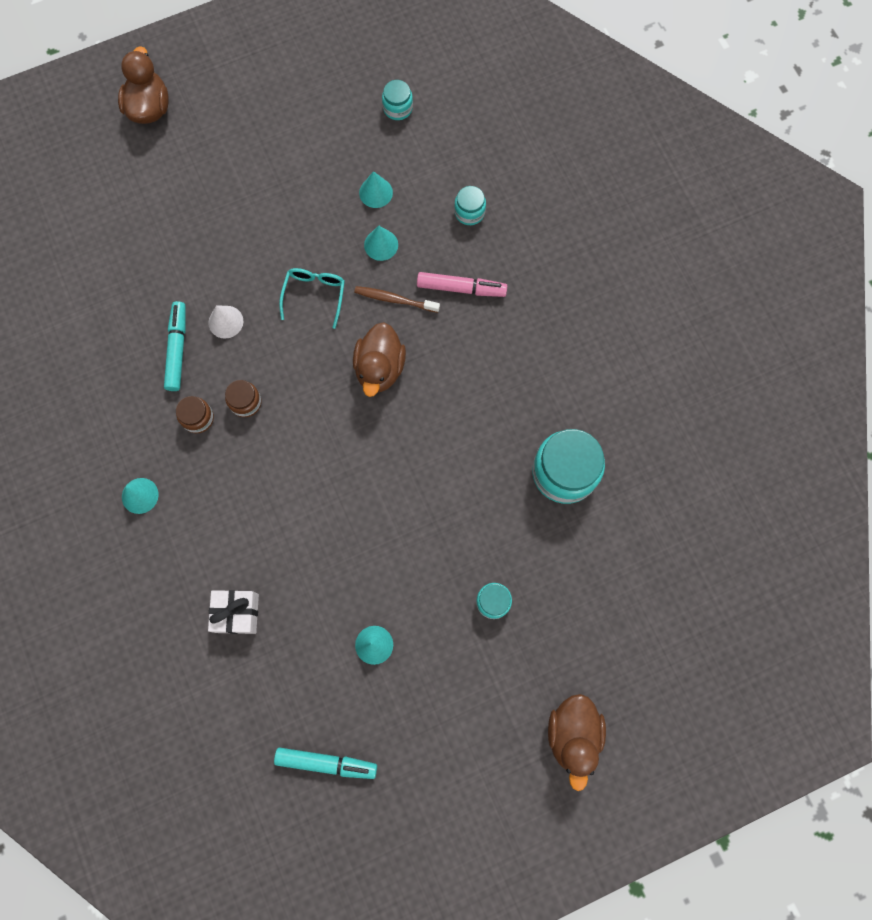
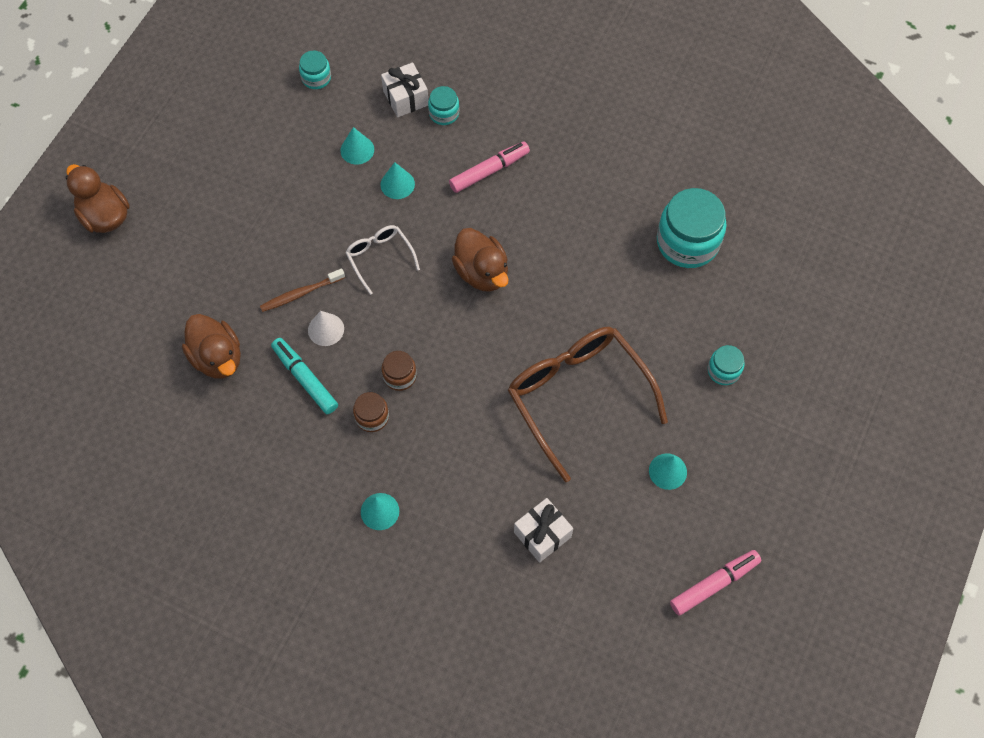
camera: 40 degrees left, 10 degrees down
turquoise marker [274,747,377,779] -> pink marker [670,550,761,615]
turquoise glasses [279,268,345,329] -> white glasses [345,225,420,295]
brown toothbrush [354,286,440,313] -> brown toothbrush moved to [260,268,345,312]
brown duck [548,694,606,791] -> brown duck moved to [182,314,241,379]
none -> white gift [381,62,428,117]
none -> brown glasses [508,327,668,482]

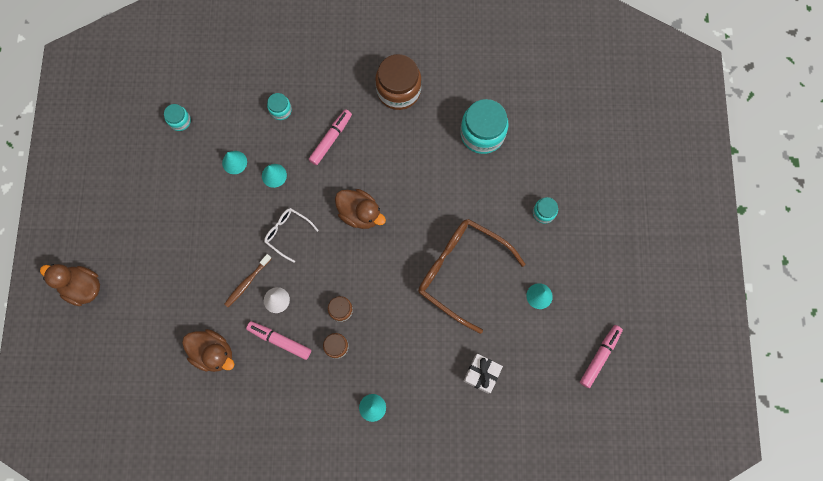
camera: 25 degrees left, 10 degrees up
turquoise marker [271,338,338,414] -> pink marker [246,321,311,360]
white gift [381,62,428,117] -> none
none -> brown jar [376,54,421,110]

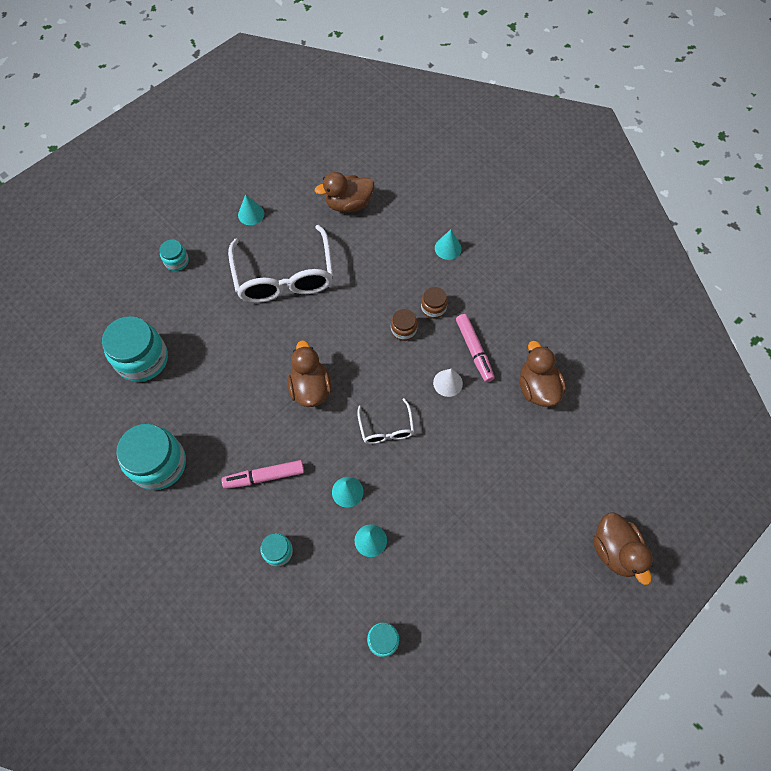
camera: 135 degrees left, 10 degrees down
brown toothbrush [224,254,272,307] -> none
brown jar [376,54,421,110] -> turquoise jar [116,424,186,490]
brown glasses [418,219,526,334] -> white glasses [228,225,333,303]
white gift [463,354,503,394] -> brown duck [315,172,374,212]
pink marker [580,325,623,388] -> none

